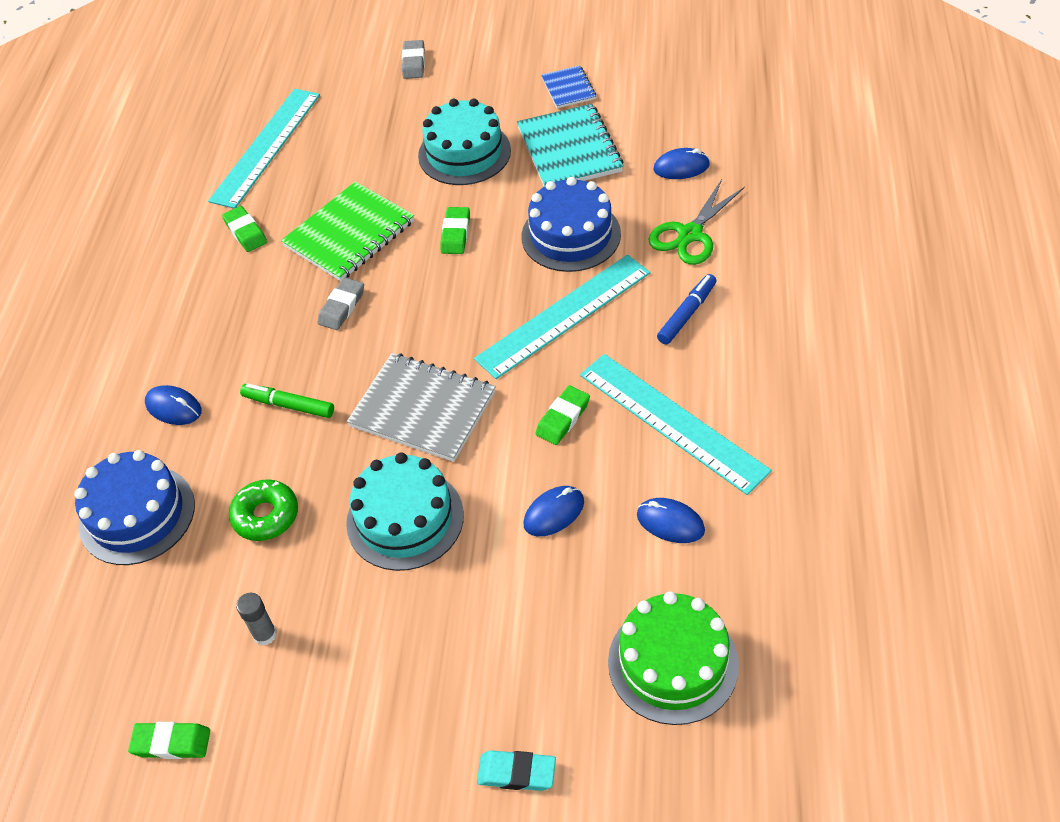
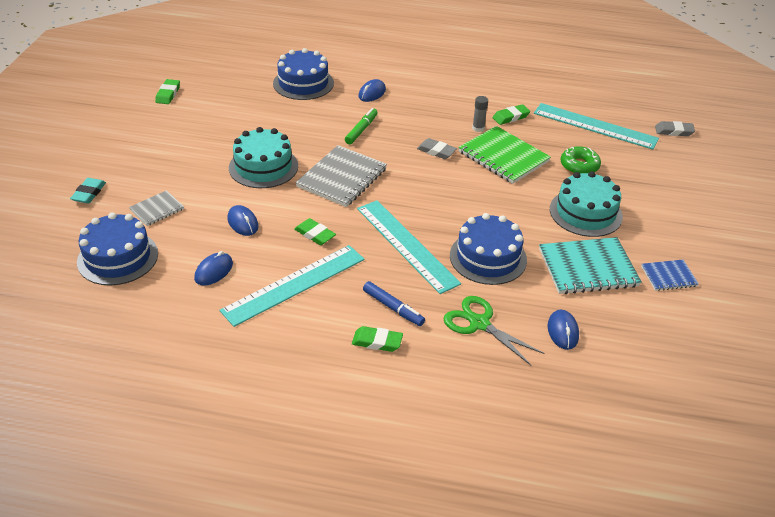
camera: 90 degrees right, 10 degrees down
green donut [229,479,298,541] -> green donut moved to [560,146,601,174]
grey glue stick [236,593,277,646] -> grey glue stick moved to [472,96,488,132]
grey eraser [402,40,425,79] -> grey eraser moved to [655,121,695,136]
green eraser [440,207,470,254] -> green eraser moved to [352,326,403,352]
green cake [608,591,739,725] -> blue cake [77,212,158,286]
none -> grey notebook [129,190,184,226]

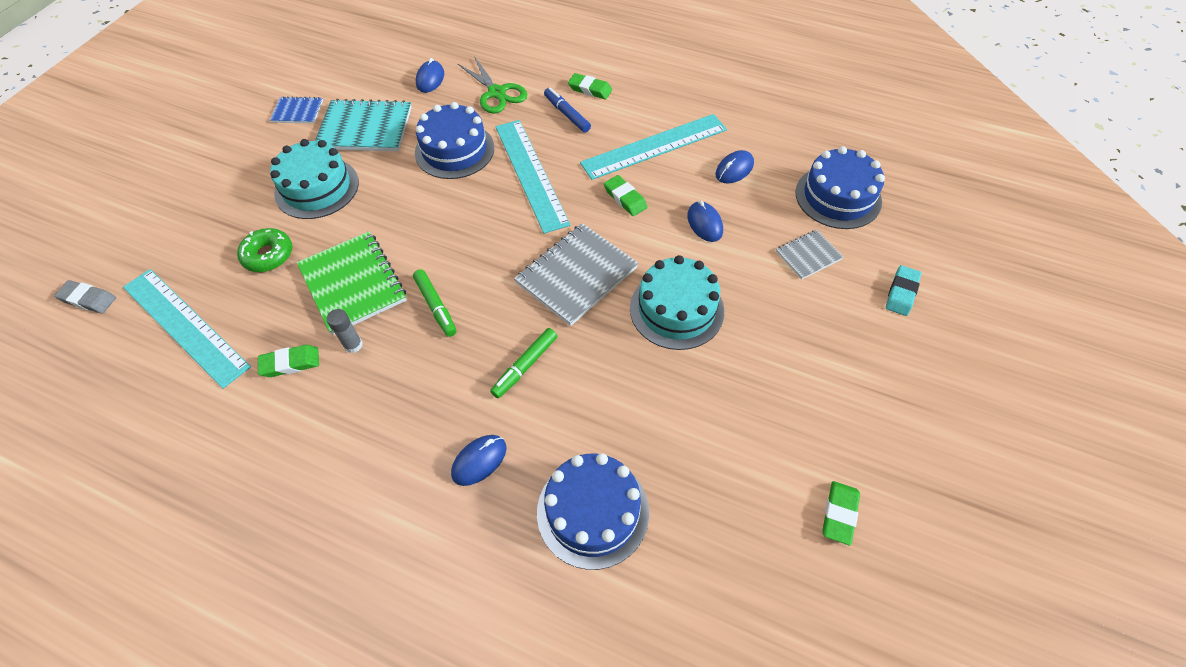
camera: 165 degrees left, 15 degrees up
grey eraser [417,138,457,159] -> green marker [413,269,457,337]

